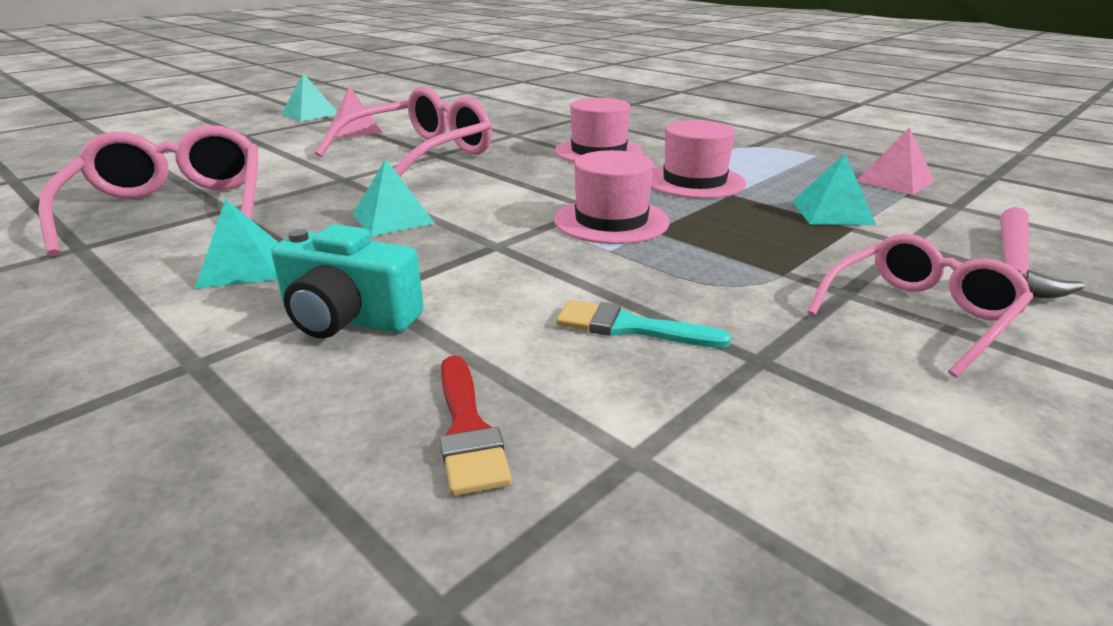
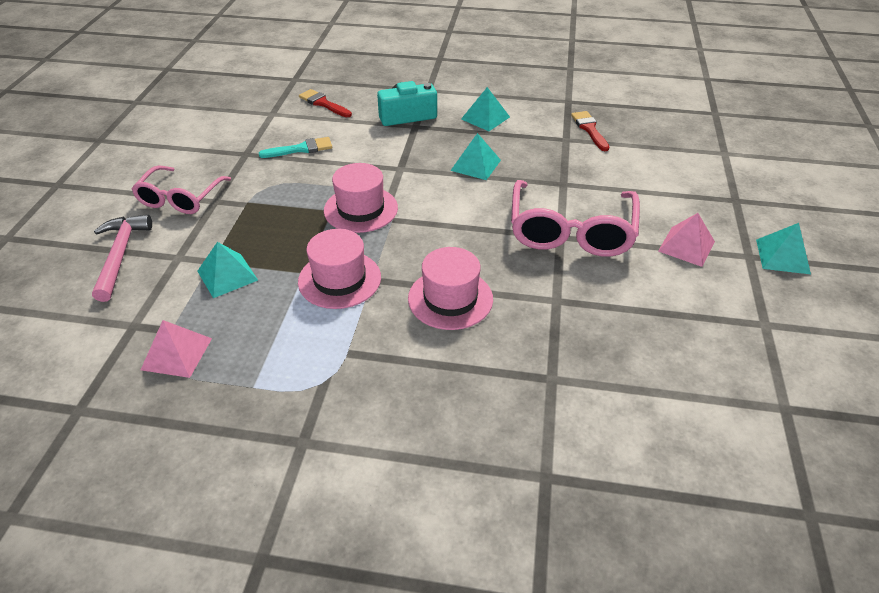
camera: 145 degrees right, 15 degrees up
pink glasses [38,125,258,256] -> red brush [571,111,609,151]

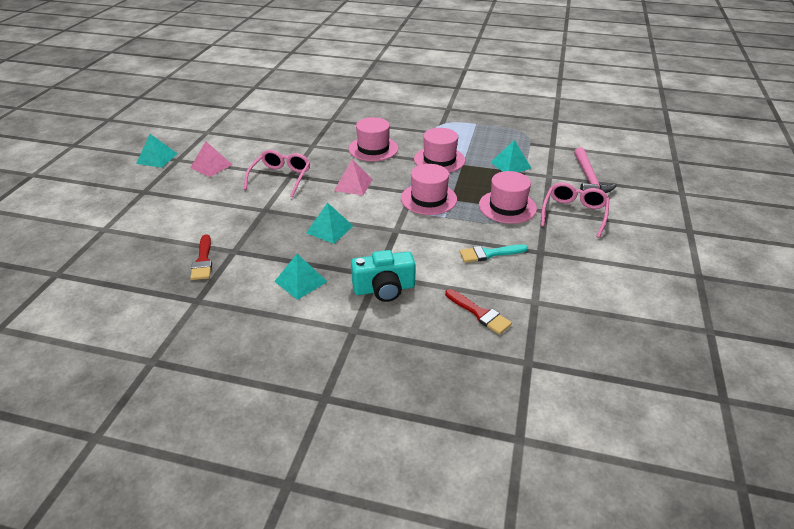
camera: 175 degrees left, 5 degrees down
pink pyramid [141,320,212,378] -> pink pyramid moved to [334,159,373,195]
pink glasses [511,180,640,257] -> pink glasses [244,150,311,197], size x0.65
none -> pink hat [479,171,537,224]

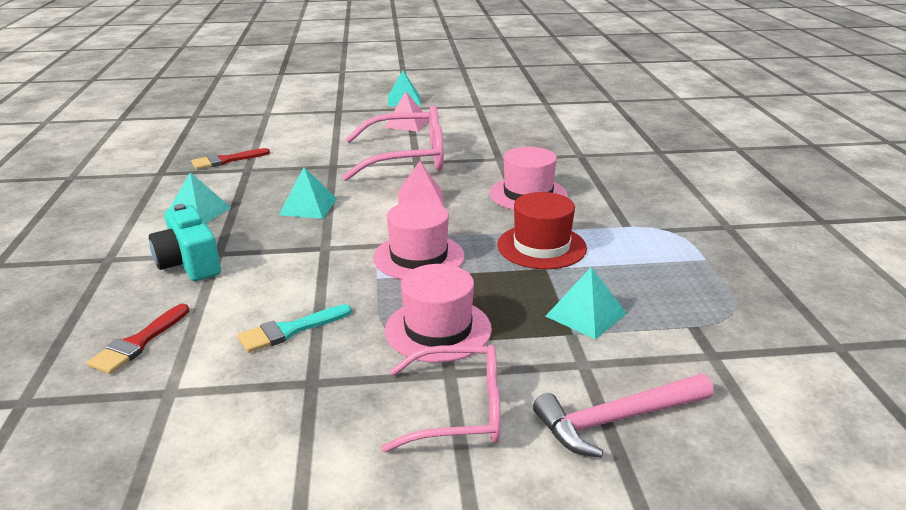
camera: 70 degrees right, 10 degrees down
pink glasses [244,150,311,197] -> pink glasses [342,105,444,181], size x1.53
pink hat [414,128,465,173] -> red hat [497,192,587,269]
turquoise brush [459,245,528,263] -> turquoise brush turned 90 degrees counterclockwise [237,304,352,353]

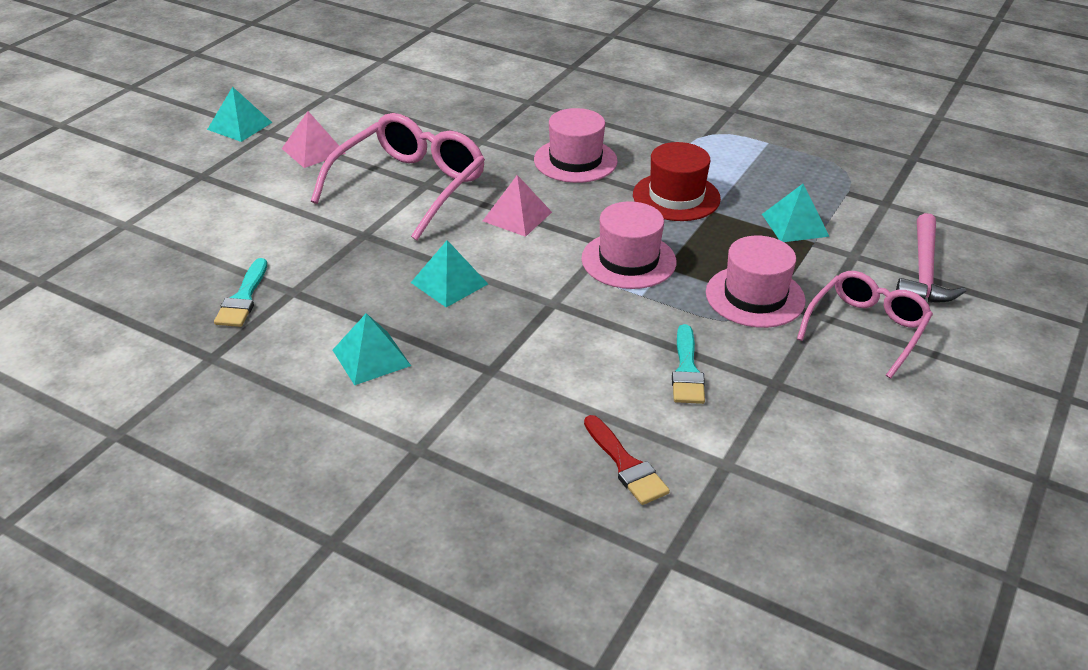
camera: 55 degrees left, 10 degrees up
turquoise camera [149,204,221,281] -> none
red brush [191,148,270,169] -> turquoise brush [214,258,267,327]

